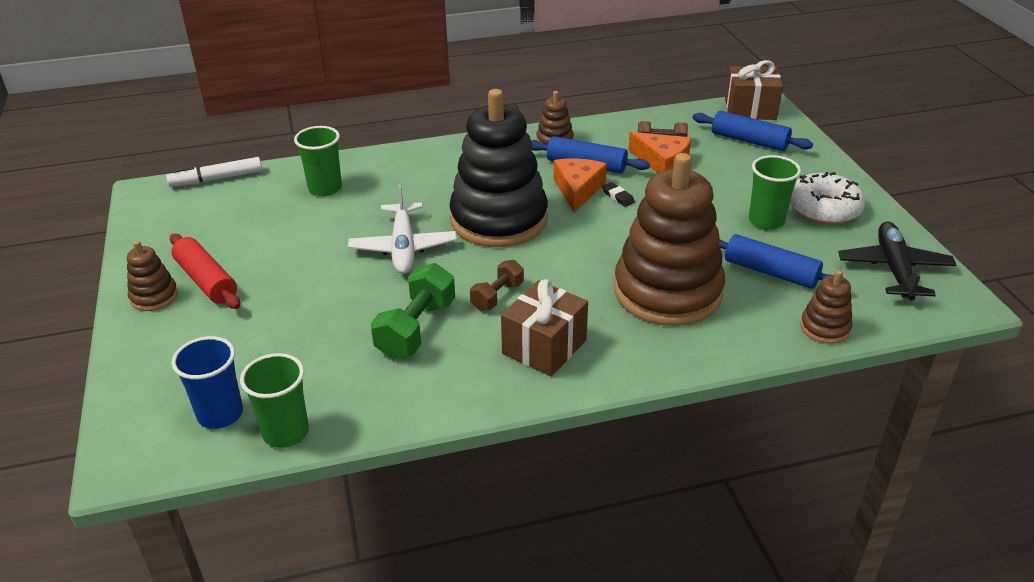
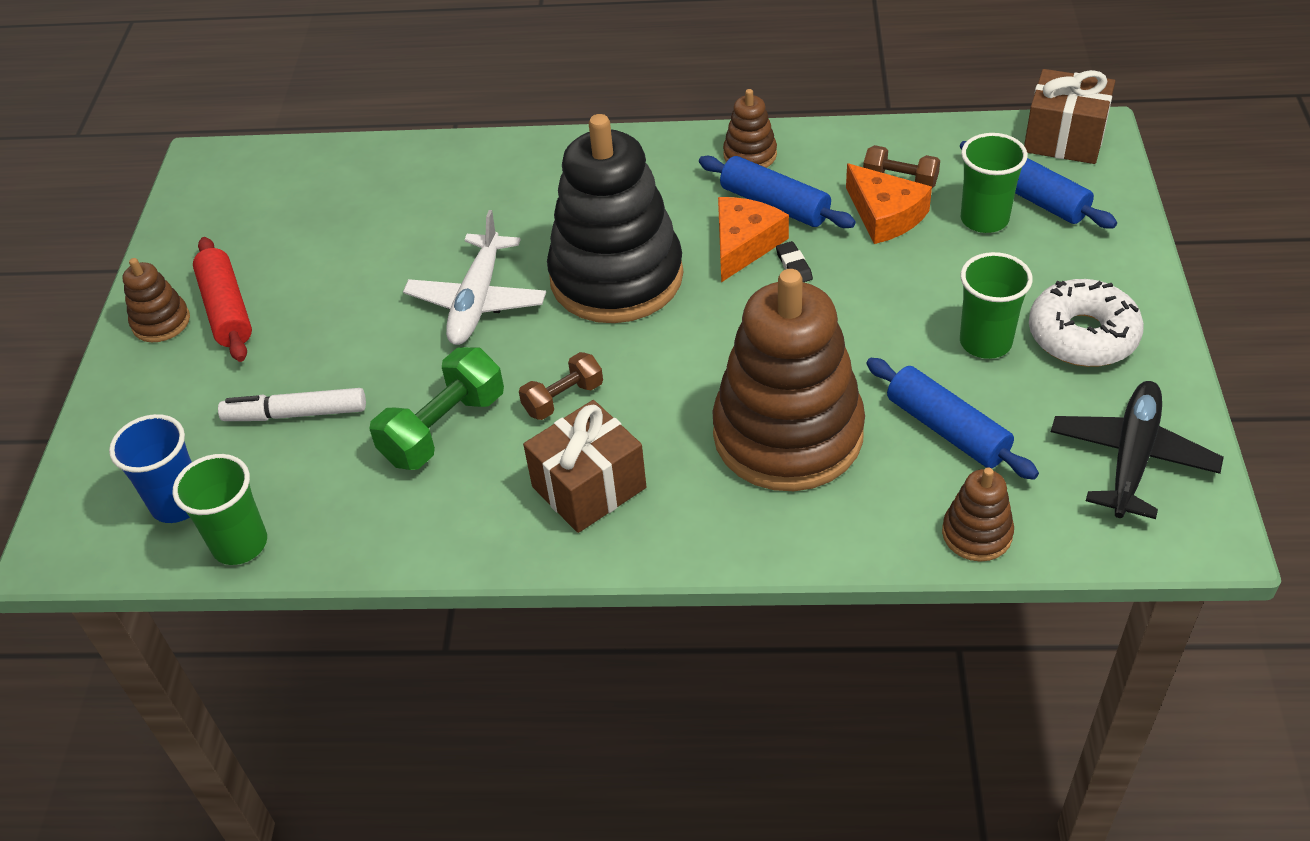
camera: 20 degrees right, 10 degrees up
white marker [166,157,262,187] -> white marker moved to [218,388,366,421]
green cup [294,126,342,196] -> green cup moved to [961,133,1028,233]

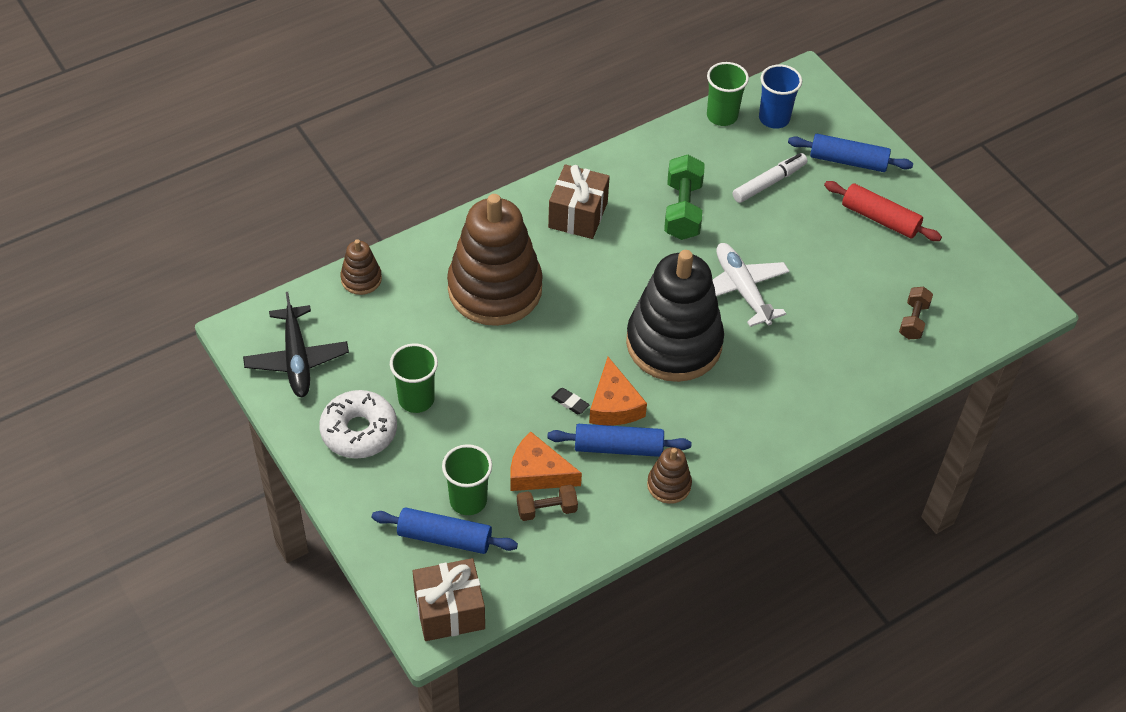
camera: 140 degrees right, 5 degrees up
brown stacking toy [123,258,190,342] -> none
brown dumbbell [519,352,603,420] -> brown dumbbell moved to [899,287,933,339]
blue rolling pin [866,358,1039,480] -> blue rolling pin moved to [788,134,913,172]

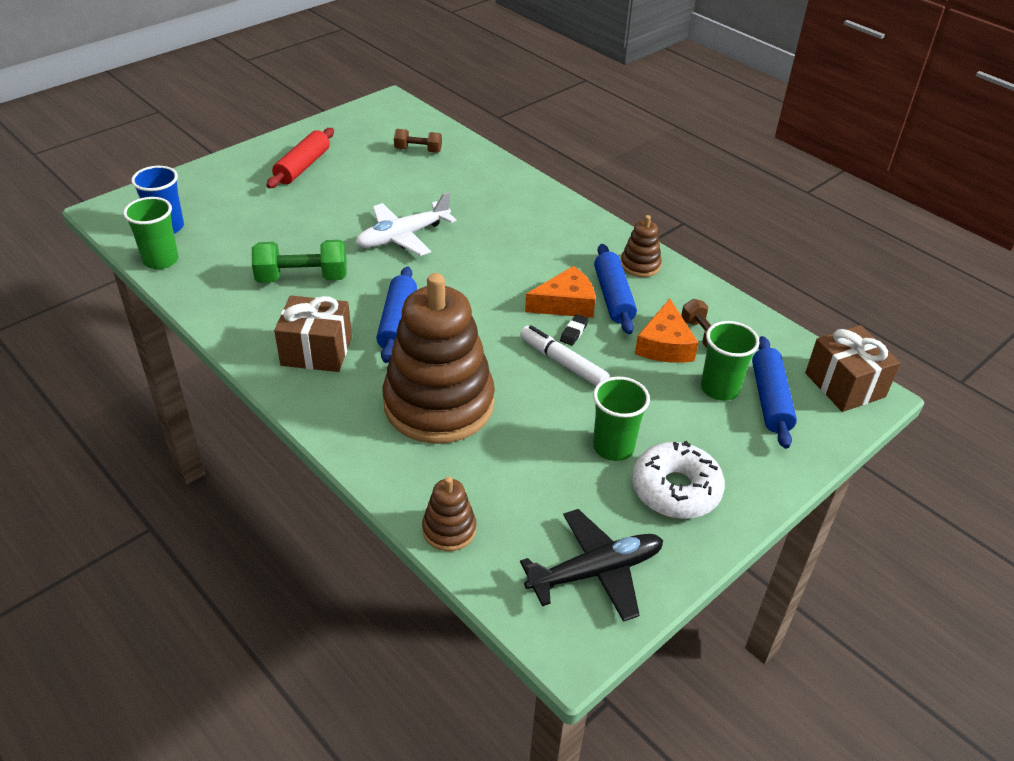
camera: 100 degrees left, 10 degrees down
black stacking toy [626,250,724,382] -> none
white marker [732,153,808,203] -> white marker moved to [520,325,609,386]
blue rolling pin [788,134,913,172] -> blue rolling pin moved to [376,266,417,363]

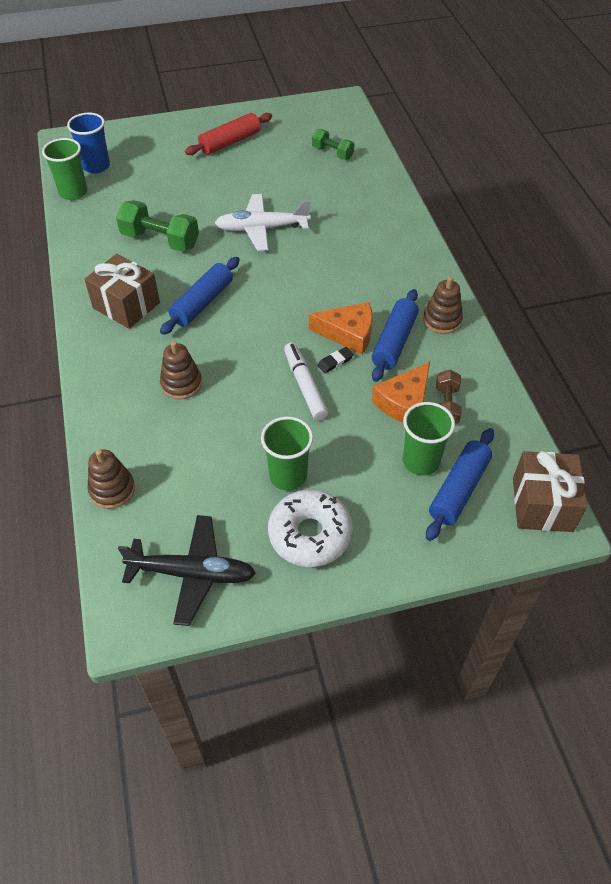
camera: 30 degrees right, 10 degrees up
brown stacking toy [382,273,495,444] -> brown stacking toy [160,341,202,400], size x0.43
brown dumbbell [394,129,442,153] -> green dumbbell [312,129,355,160]

